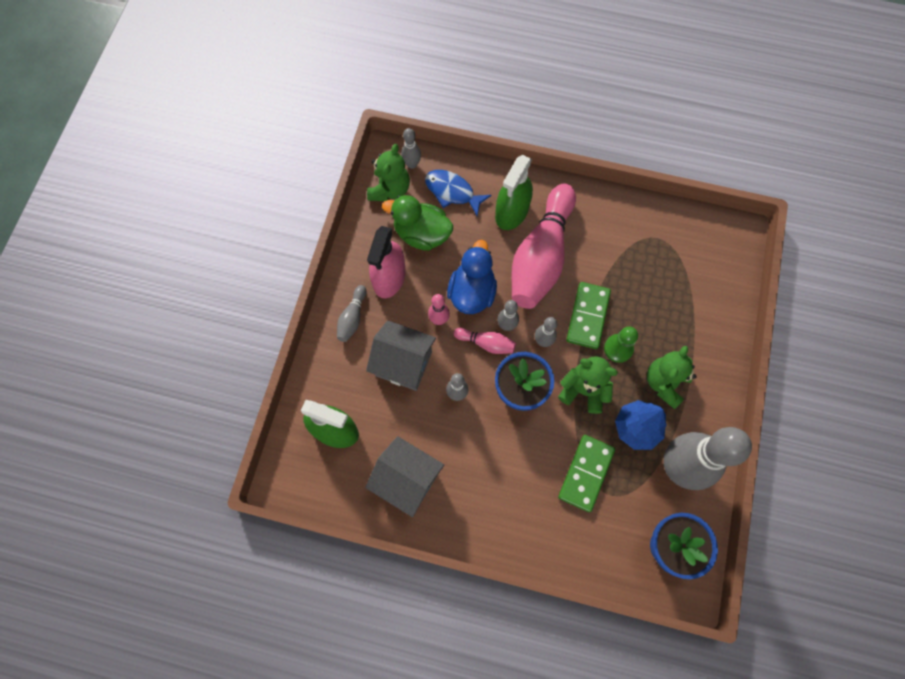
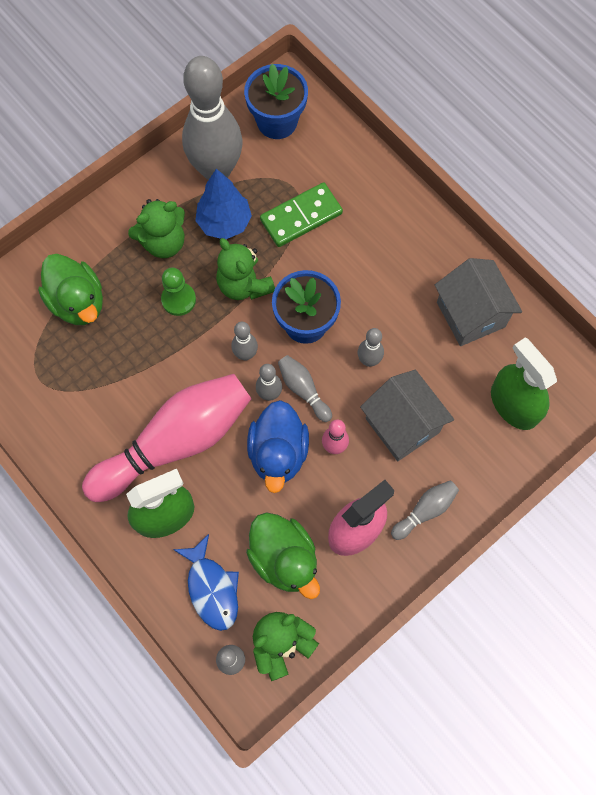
camera: 145 degrees left, 0 degrees up
blue duck [447,240,497,314] -> blue duck turned 45 degrees counterclockwise [247,400,309,493]
pink bowling pin [454,328,516,354] -> grey bowling pin [278,355,332,422]
green domino [566,282,611,349] -> none
none -> green duck [38,254,103,325]

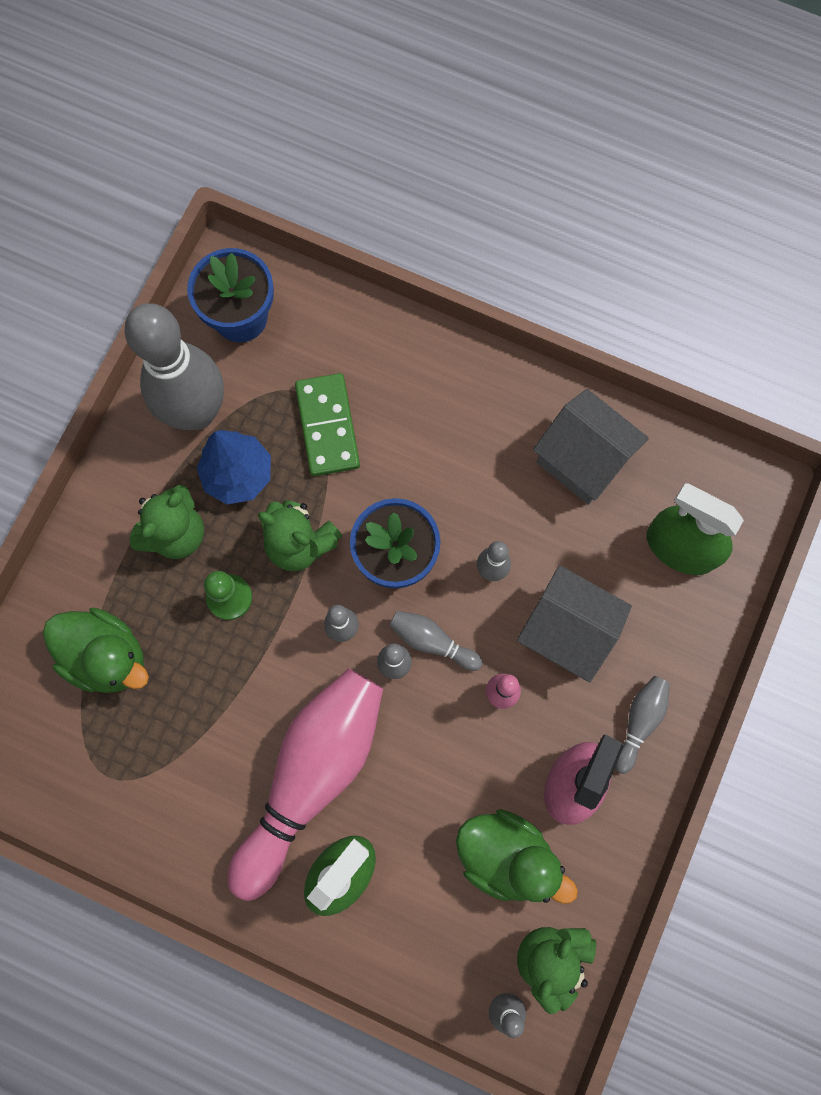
camera: 25 degrees left, 5 degrees up
blue fish [173,534,239,631] -> none
blue duck [247,400,309,493] -> none
green domino [260,182,343,247] -> green domino turned 45 degrees counterclockwise [295,373,360,476]

